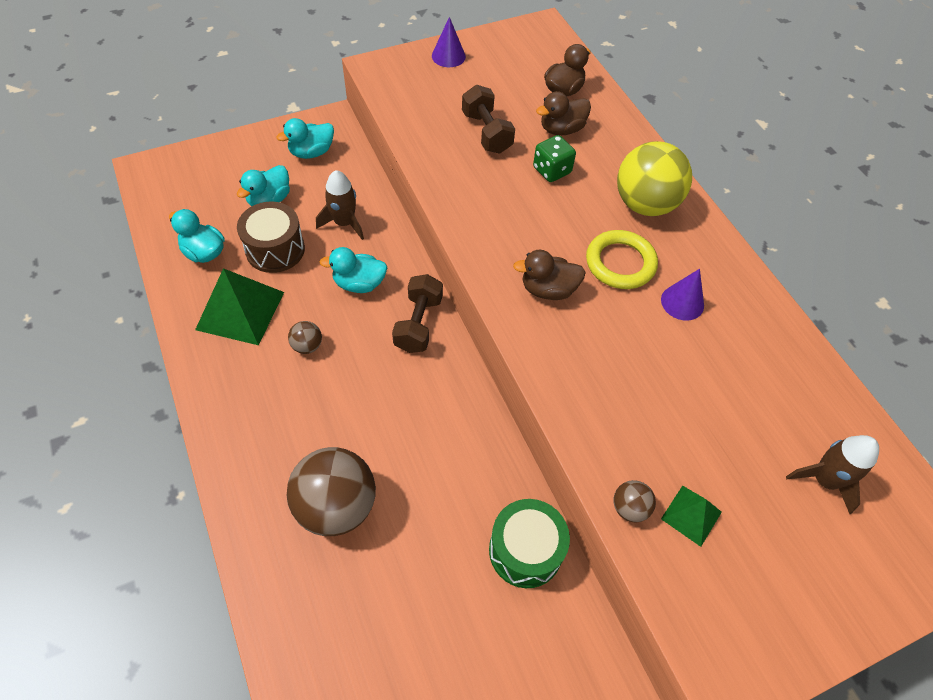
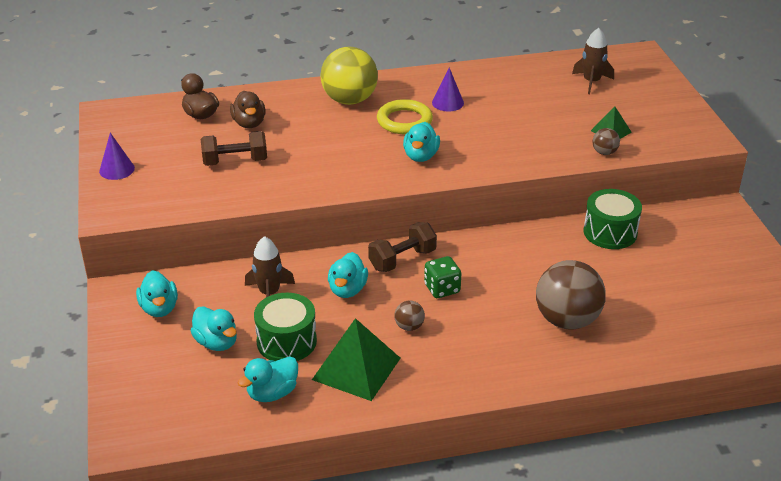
camera: 75 degrees left, 20 degrees down
brown drum [237,202,305,273] -> green drum [254,293,317,361]
brown dumbbell [392,274,443,353] -> brown dumbbell turned 60 degrees counterclockwise [368,222,437,272]
brown duck [513,250,586,300] -> turquoise duck [403,122,440,162]
green dice [533,135,576,182] -> green dice moved to [424,256,461,298]

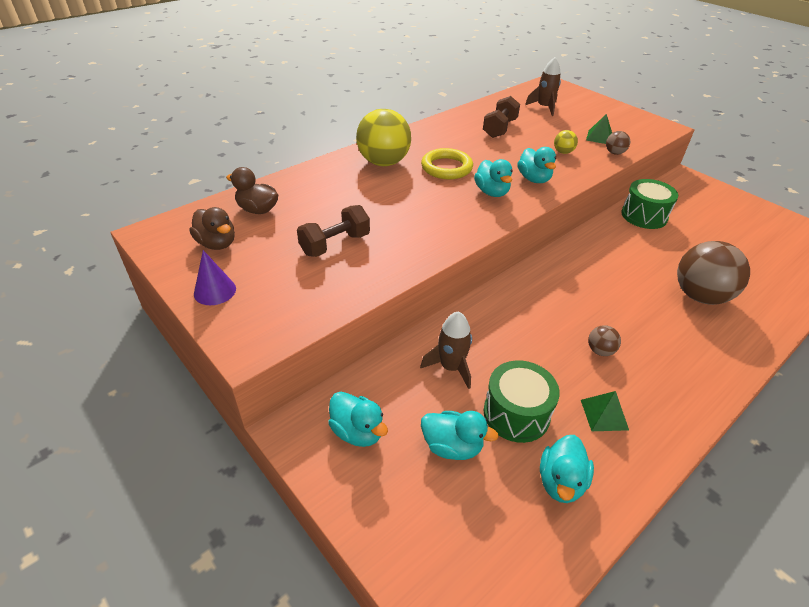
camera: 30 degrees left, 5 degrees up
brown duck [230,91,266,128] -> brown duck moved to [189,207,235,250]
green pyramid [312,318,401,401] -> green pyramid [581,391,629,431], size x0.53
turquoise duck [328,252,368,298] -> turquoise duck moved to [517,147,556,183]
brown dumbbell [368,222,437,272] -> brown dumbbell moved to [483,96,520,138]
green dice [424,256,461,298] -> none
purple cone [432,68,464,111] -> none
none -> yellow ball [554,130,578,154]

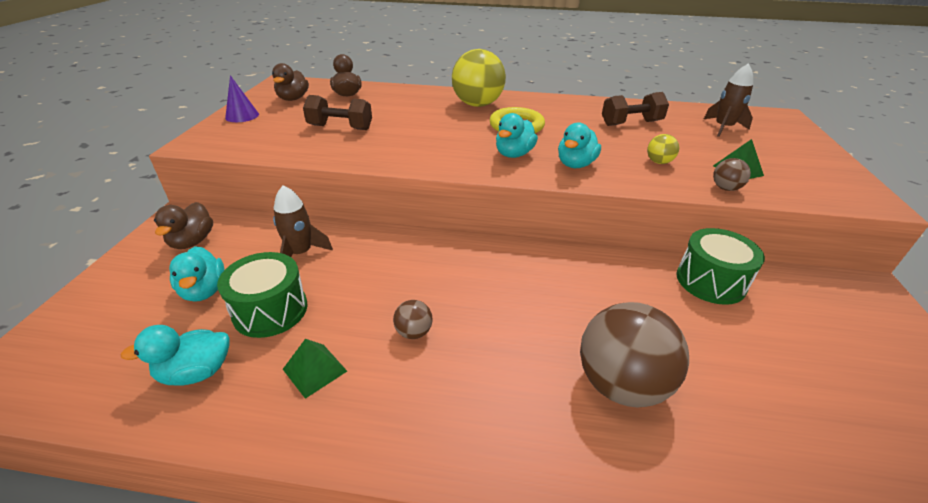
camera: 50 degrees right, 5 degrees down
turquoise duck [328,392,388,447] -> brown duck [154,202,213,249]

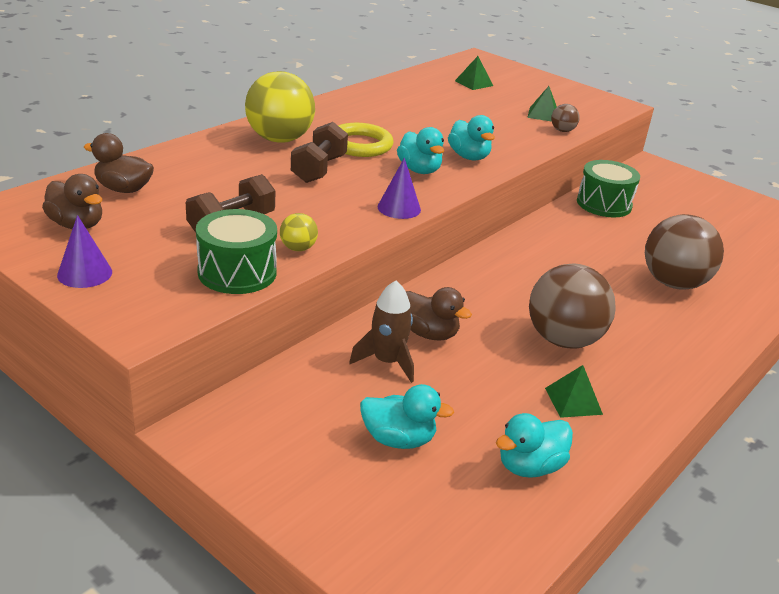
camera: 60 degrees left, 5 degrees down
turquoise duck [121,325,230,386] -> turquoise duck turned 45 degrees clockwise [496,413,573,478]
brown duck [154,202,213,249] -> brown duck moved to [406,287,472,341]
green drum [217,252,307,338] -> green drum moved to [196,209,277,294]
brown ball [393,300,433,339] -> brown ball [529,264,616,348], size x2.26
brown dumbbell [602,92,669,126] -> brown dumbbell moved to [291,122,348,183]
yellow ball [647,134,679,164] -> yellow ball moved to [280,213,318,251]
brown rocket [704,63,753,137] -> green pyramid [455,56,493,90]
none -> purple cone [378,158,421,219]

